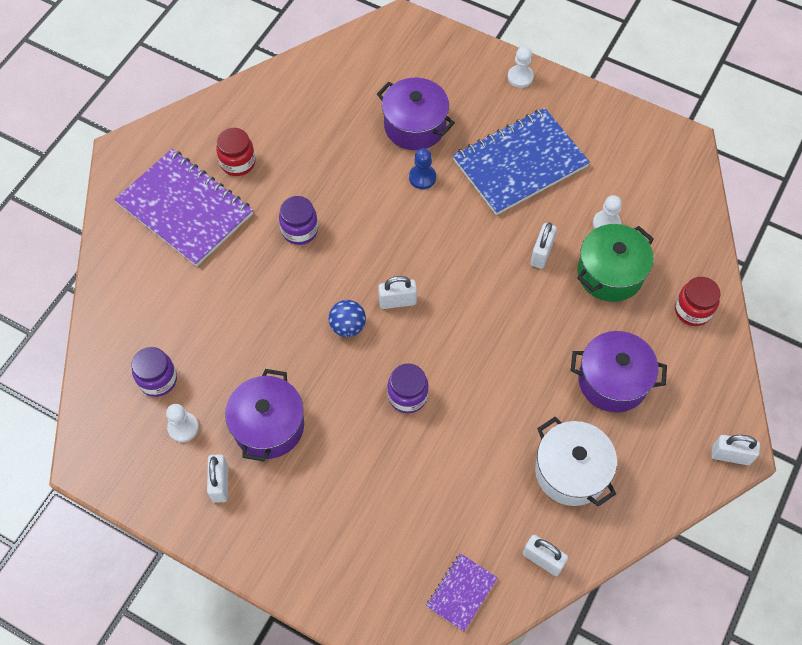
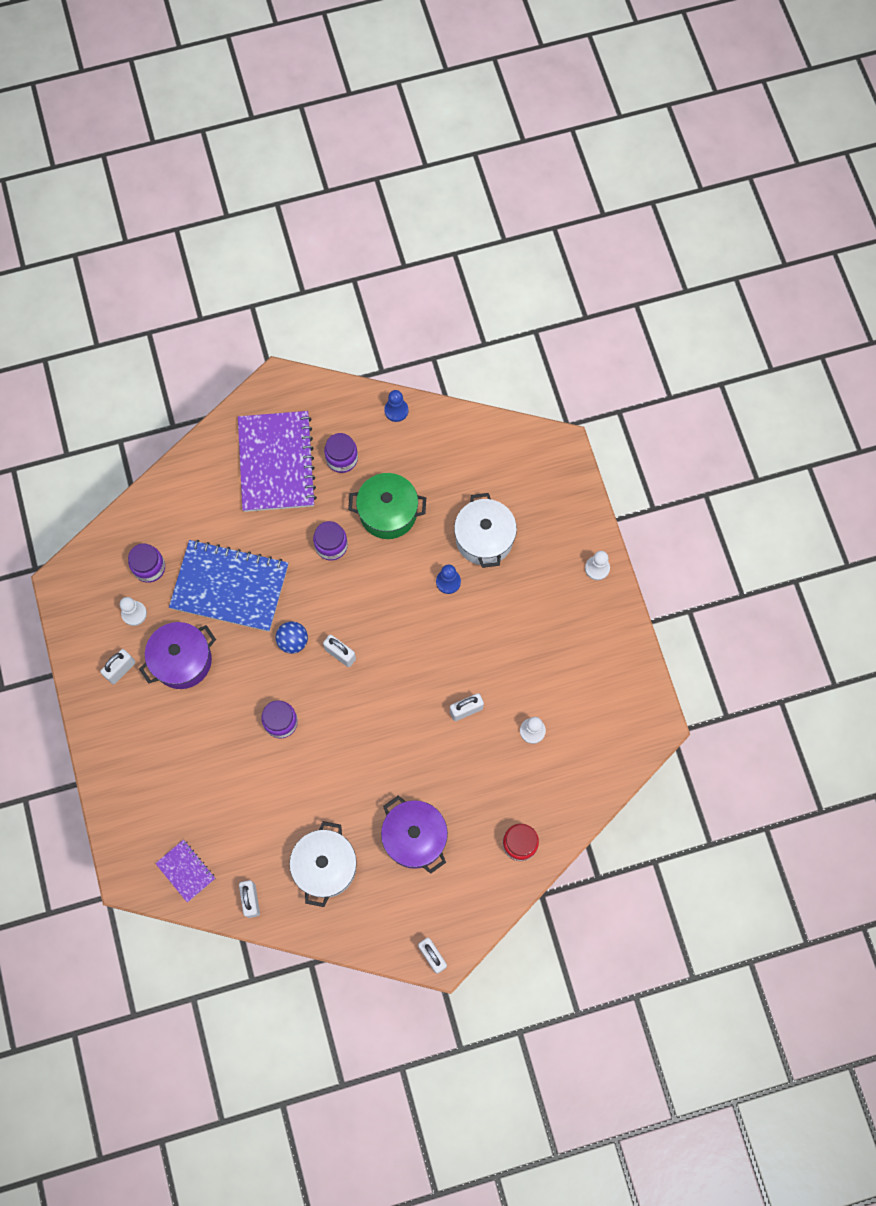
camera: 45 degrees right, 10 degrees up
red jar [216,128,255,176] -> purple jar [324,433,358,473]
purple pot [377,78,455,150] -> white pot [454,493,517,568]
purple notebook [426,553,498,632] -> purple notebook turned 60 degrees clockwise [155,840,215,902]
blue notebook [453,108,590,215] -> blue notebook moved to [169,540,288,632]
green pot [577,224,654,302] -> green pot moved to [348,473,426,539]
none -> blue pawn [384,390,408,422]

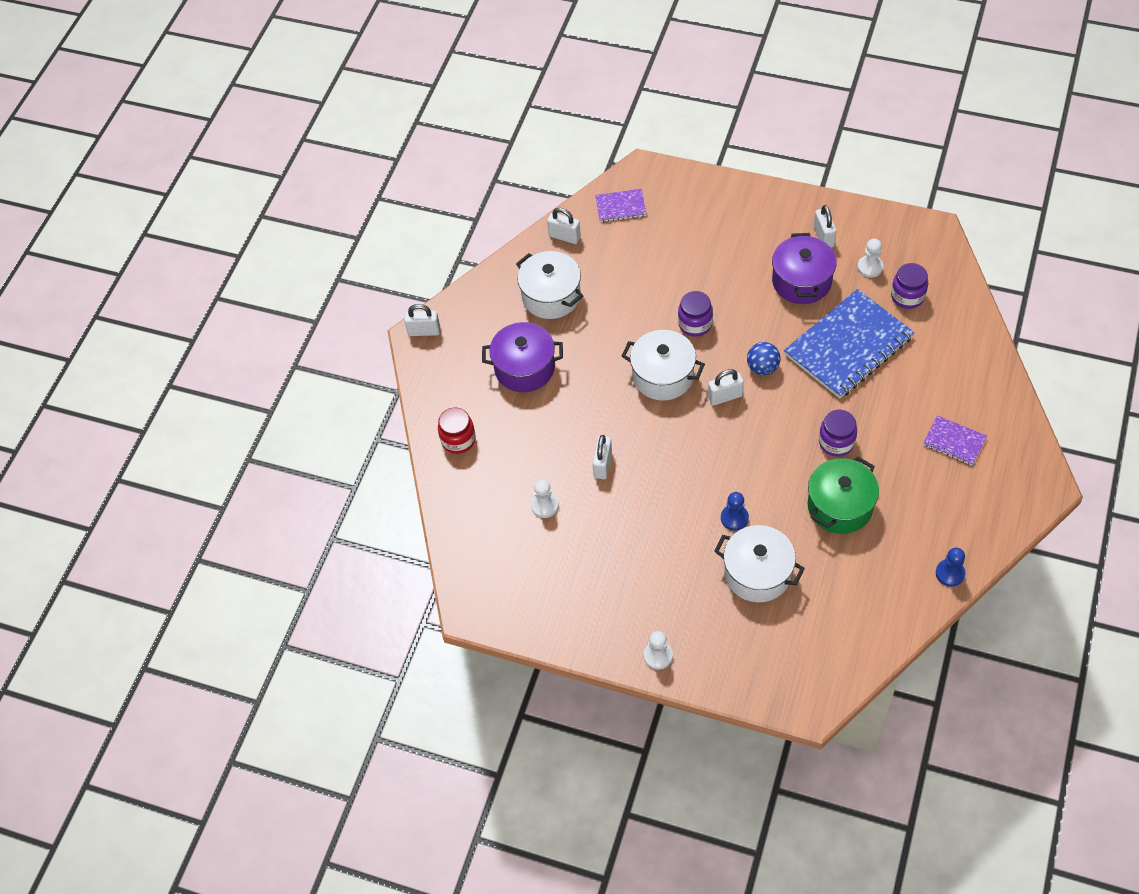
camera: 130 degrees right, 15 degrees down
purple notebook [238,411,317,512] -> purple notebook [923,415,987,465], size x0.47
purple jar [324,433,358,473] -> none
none -> white pot [622,330,705,401]

